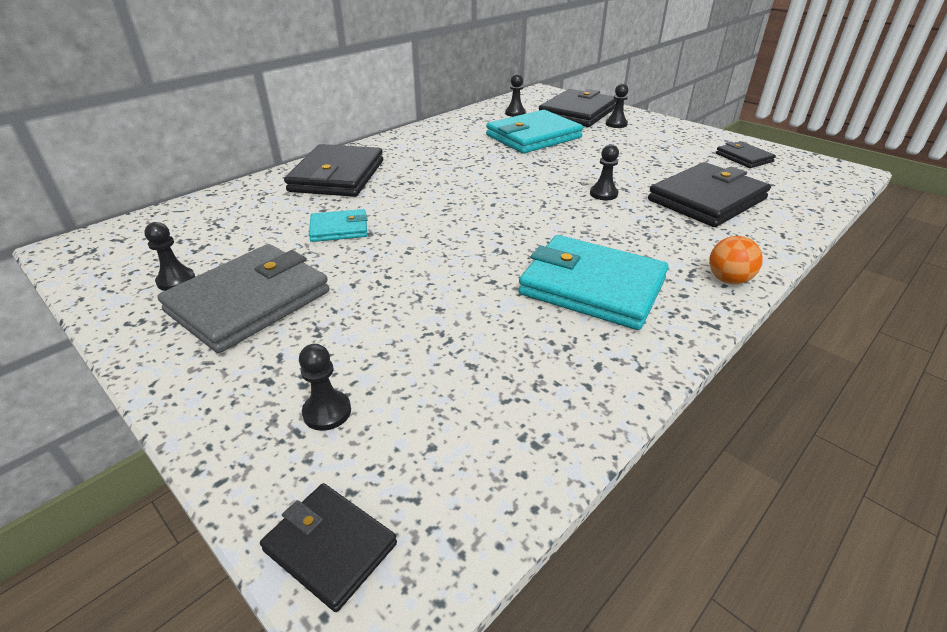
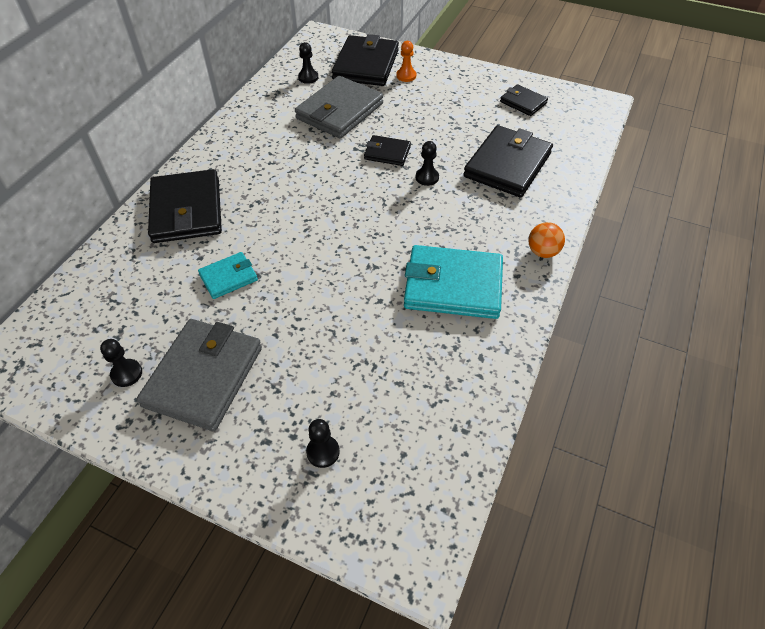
camera: 20 degrees left, 15 degrees up
black wallet [260,483,397,612] -> black wallet moved to [364,135,411,166]
turquoise wallet [486,110,583,153] -> grey wallet [295,76,383,138]
black pawn [606,83,629,128] -> orange pawn [396,41,416,82]

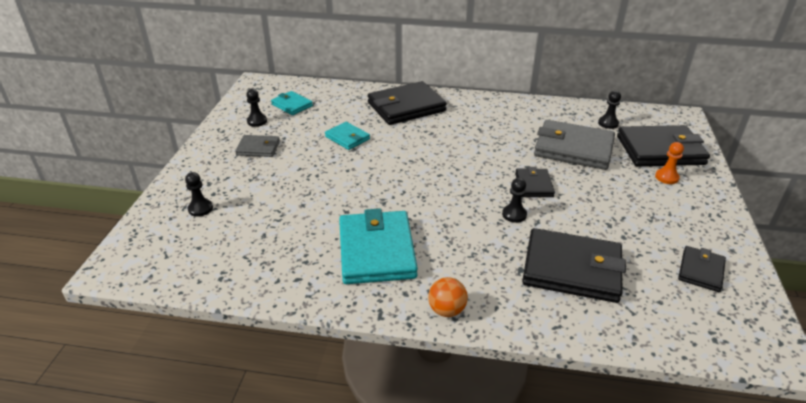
camera: 75 degrees right, 15 degrees down
grey wallet [137,319,262,431] -> grey wallet [235,135,280,157], size x0.53
none -> turquoise wallet [271,91,313,115]

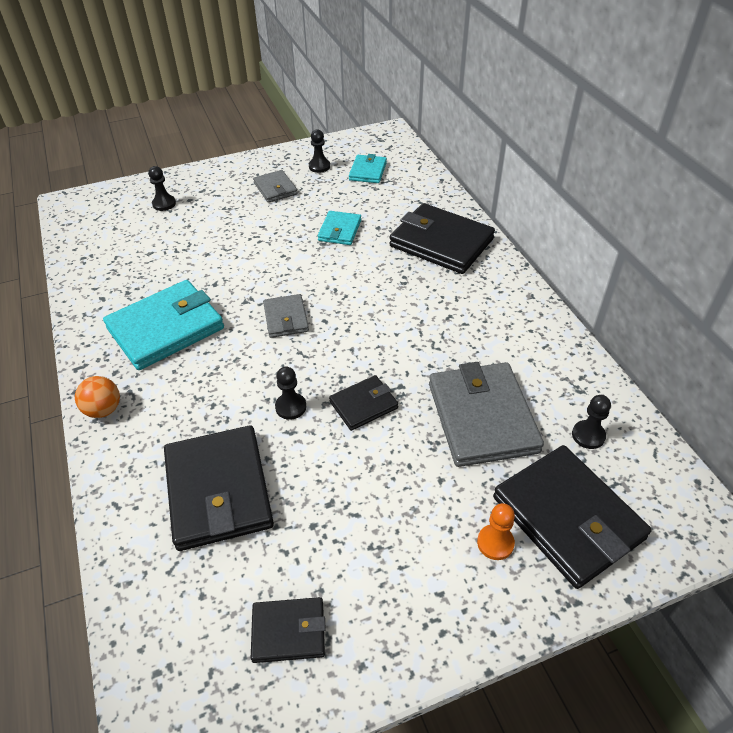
camera: 60 degrees right, 10 degrees up
none -> grey wallet [263,294,309,338]

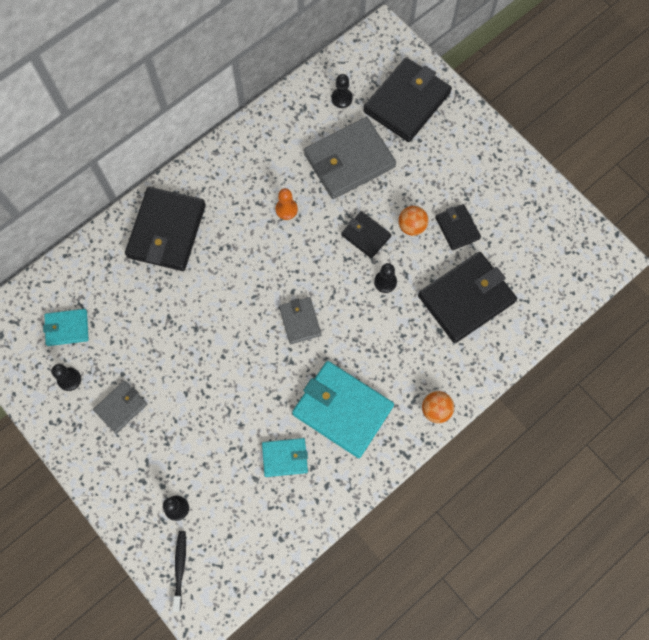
camera: 110 degrees left, 25 degrees up
black wallet [251,597,326,663] -> black wallet moved to [435,204,481,251]
grey wallet [263,294,309,338] -> grey wallet turned 75 degrees counterclockwise [279,297,321,344]
turquoise wallet [317,211,361,245] -> turquoise wallet moved to [262,438,308,477]
orange pawn [477,503,515,560] -> orange pawn moved to [276,188,298,220]
none -> black toothbrush [173,531,186,612]
none -> orange ball [398,206,428,236]

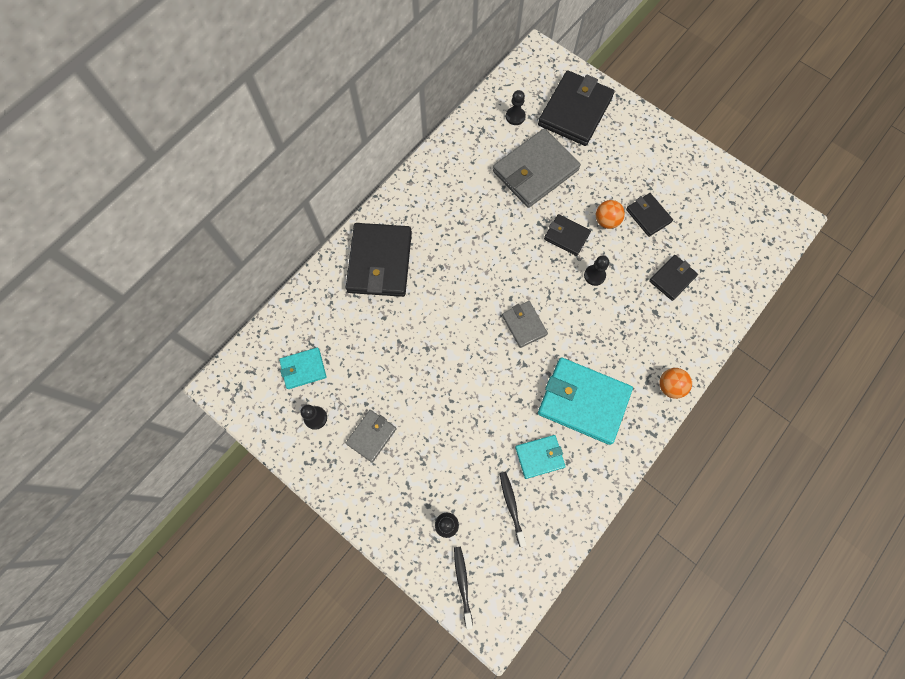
camera: 10 degrees left, 0 degrees up
orange pawn [276,188,298,220] -> none
black wallet [418,252,517,343] -> black wallet [649,255,698,301], size x0.53
none -> black toothbrush [500,472,526,547]

